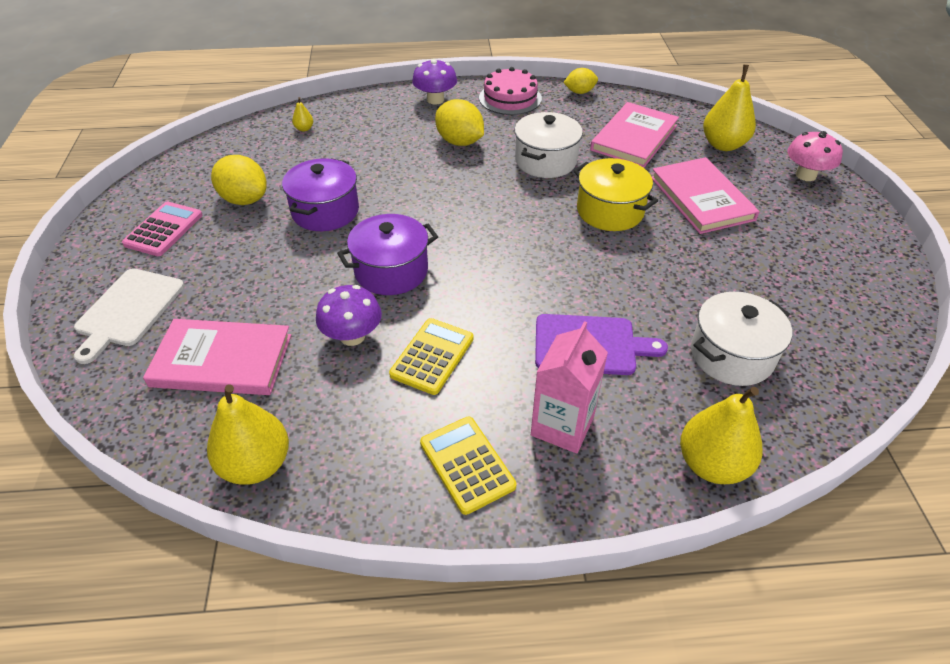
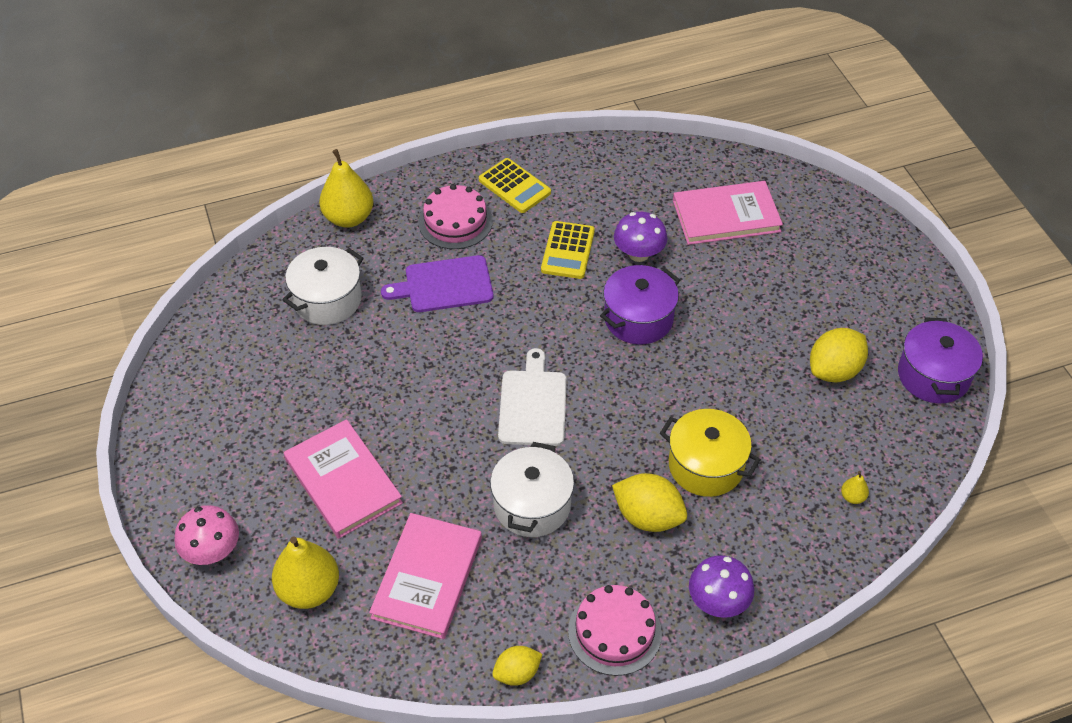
camera: 165 degrees right, 5 degrees up
white cutting board [74,268,184,364] -> white cutting board moved to [498,348,567,446]
pink calculator [122,202,203,256] -> none
yellow pear [207,384,289,485] -> none
yellow lemon [211,155,267,205] -> yellow lemon turned 60 degrees counterclockwise [810,328,868,382]
purple pot [282,158,359,231] -> purple pot moved to [898,317,983,403]
pink carton [531,321,608,454] -> pink cake [418,184,493,249]
yellow pot [573,158,658,231] -> yellow pot moved to [660,409,761,497]

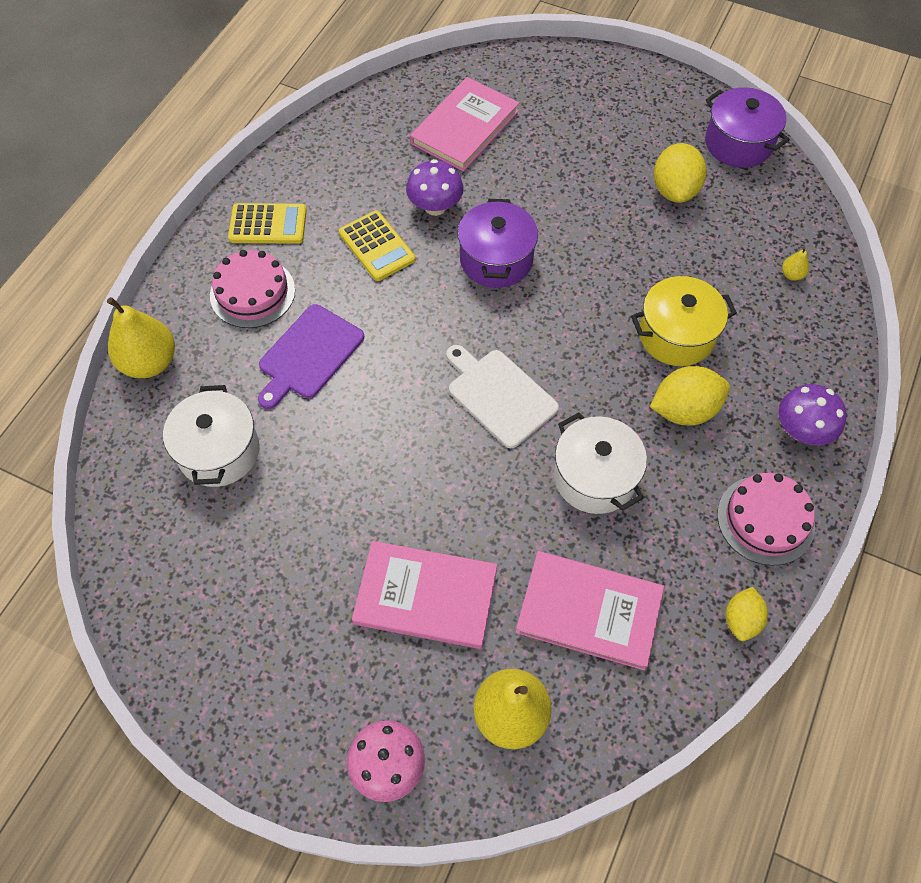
camera: 45 degrees left, 10 degrees up
pink book [369,513,482,639] -> pink book turned 45 degrees counterclockwise [516,551,664,670]

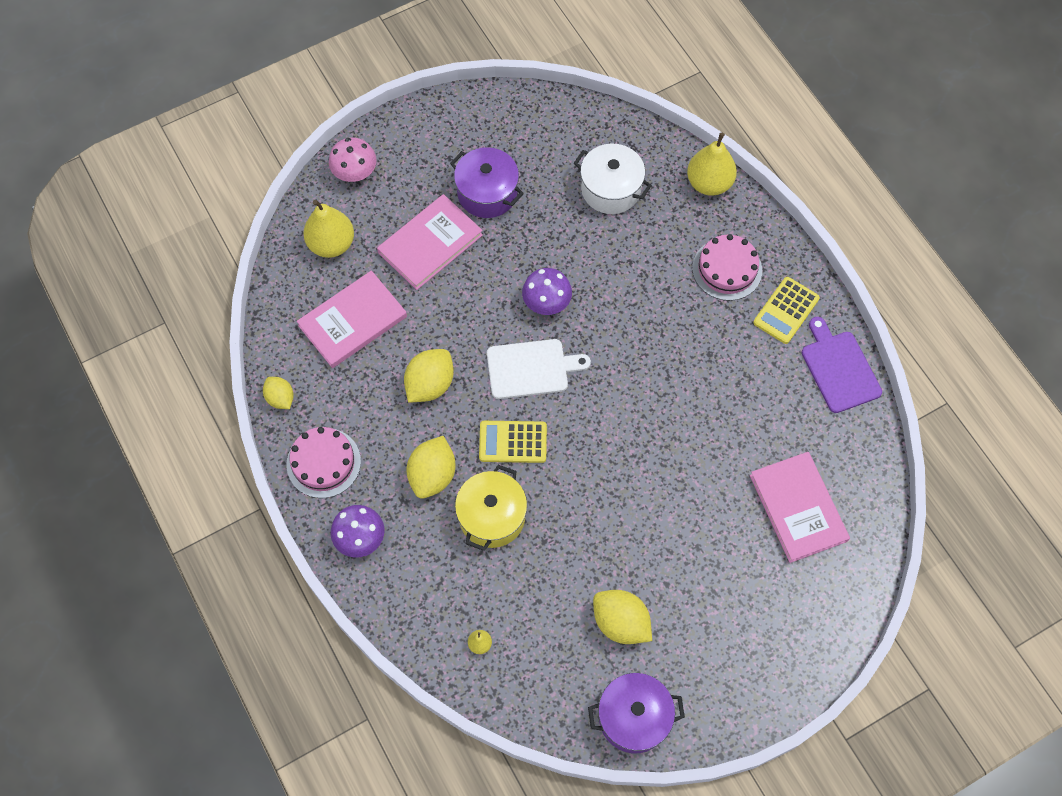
camera: 125 degrees right, 5 degrees up
purple cutting board [258,304,364,409] -> purple cutting board moved to [802,317,882,413]
yellow calculator [339,211,415,281] -> yellow calculator moved to [479,421,547,463]
purple mushroom [406,159,464,216] -> purple mushroom moved to [522,268,572,315]
purple pot [458,199,538,288] -> purple pot moved to [450,147,524,218]
white pot [554,412,647,514] -> yellow lemon [404,349,454,402]

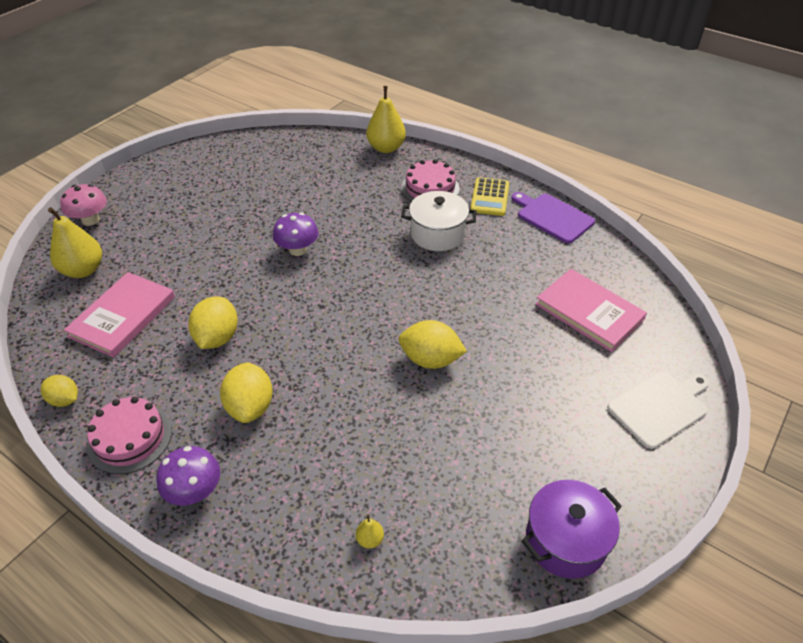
camera: 25 degrees left, 20 degrees down
pink book [377,194,483,290] -> none
purple pot [450,147,524,218] -> none
yellow pot [455,465,527,551] -> none
yellow calculator [479,421,547,463] -> none
white cutting board [487,339,591,399] -> white cutting board moved to [607,371,709,449]
white pot [574,144,652,214] -> white pot moved to [401,191,476,251]
yellow lemon [593,590,652,644] -> yellow lemon moved to [399,320,467,369]

